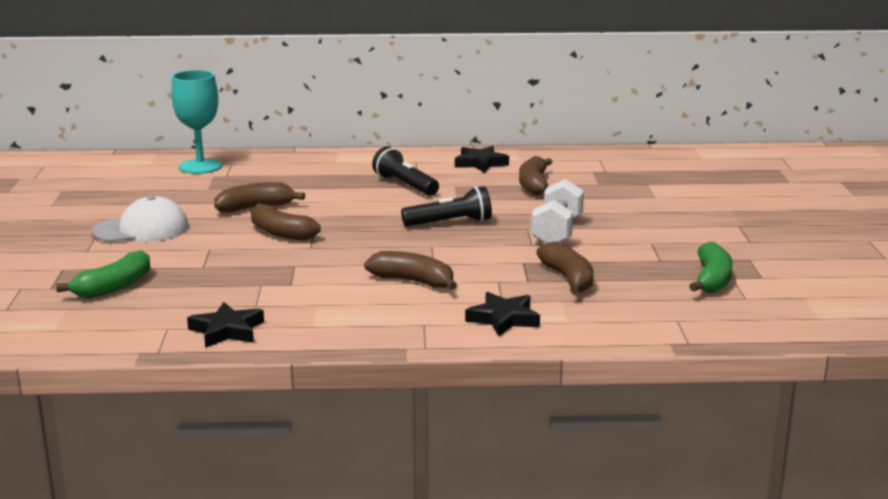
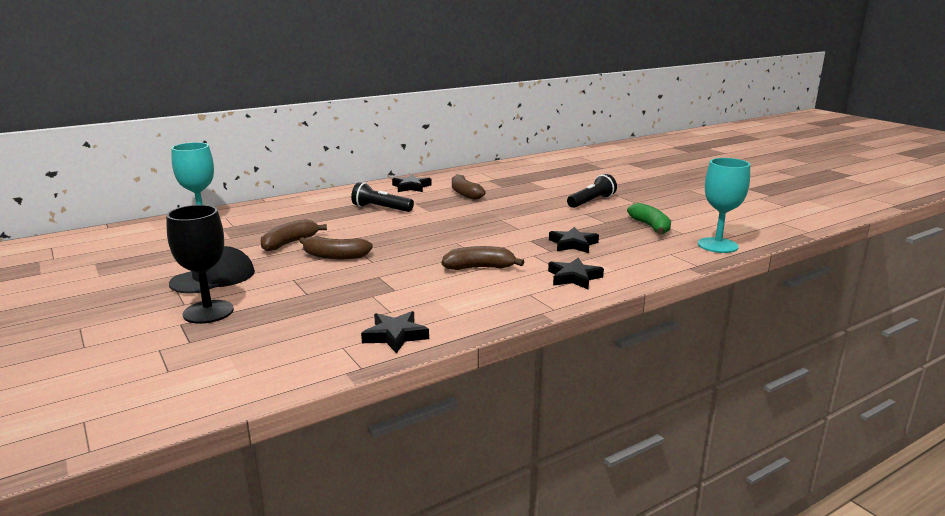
camera: 30 degrees left, 0 degrees up
green banana [56,250,150,298] -> none
white cap [91,195,189,242] -> black cap [169,246,255,294]
black flashlight [401,186,492,226] -> black flashlight moved to [567,174,617,208]
white dumbbell [531,179,584,244] -> none
brown banana [536,242,593,294] -> black star [549,227,599,253]
none -> black goblet [166,205,234,324]
none -> turquoise goblet [698,158,750,253]

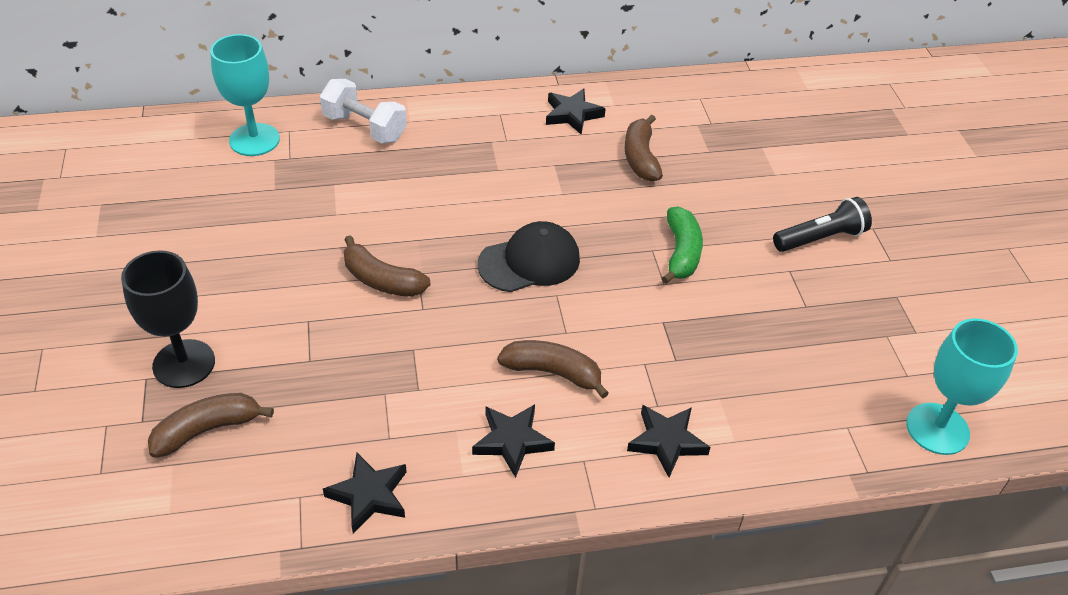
camera: 20 degrees right, 25 degrees up
black cap [169,246,255,294] -> black cap moved to [478,221,580,292]
brown banana [261,219,327,251] -> brown banana moved to [148,393,274,458]
black flashlight [351,182,414,212] -> none
black star [549,227,599,253] -> black star moved to [472,404,555,478]
green banana [627,203,671,234] -> green banana moved to [662,207,703,284]
none -> white dumbbell [320,79,407,144]

